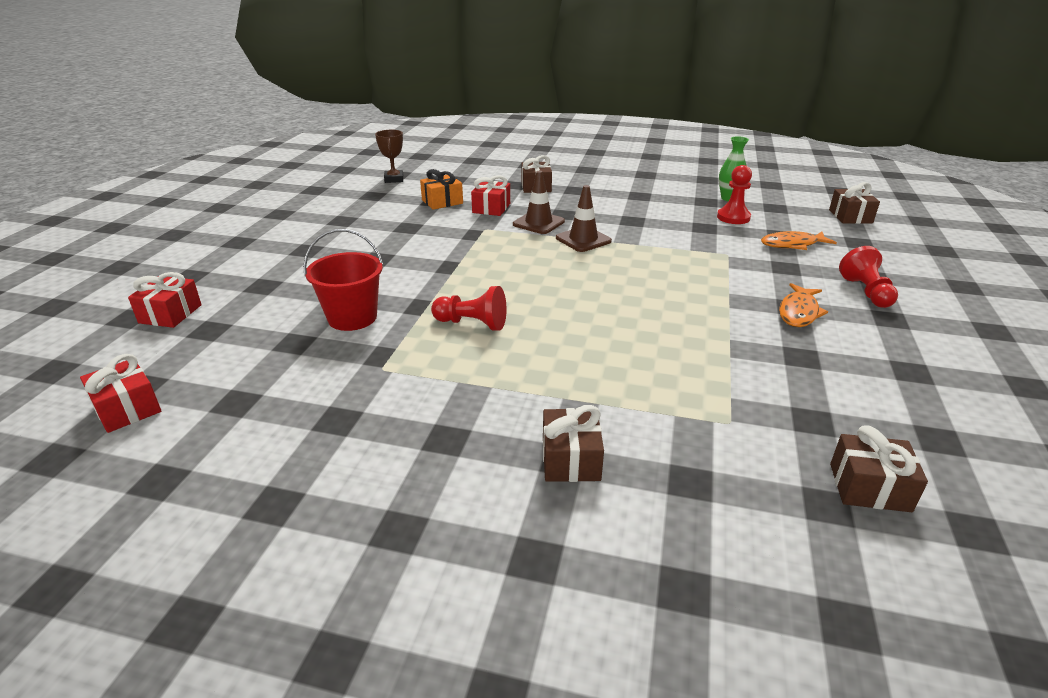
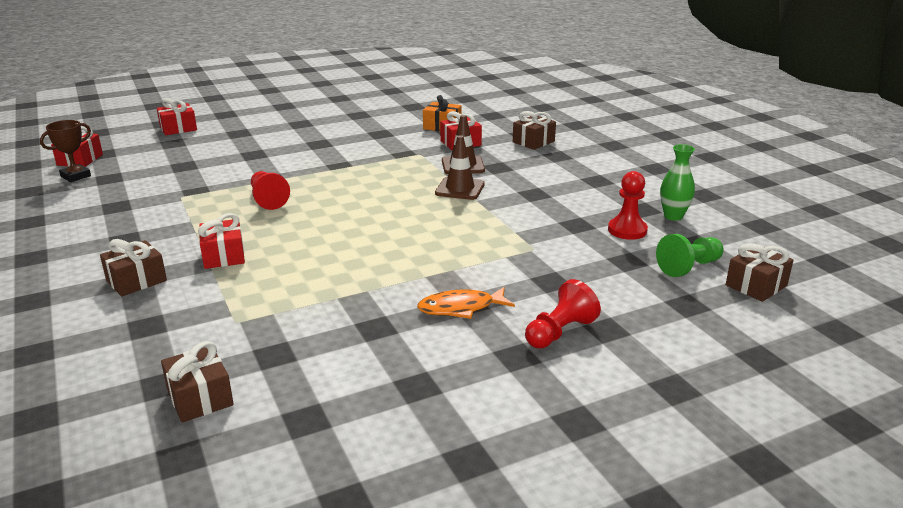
camera: 50 degrees right, 5 degrees down
red bucket [303,229,383,331] -> none
brown trophy [375,130,403,183] -> brown trophy moved to [40,120,91,182]
orange fish [761,231,837,250] -> none
none -> red gift [198,213,245,269]
none -> green pawn [656,234,723,277]

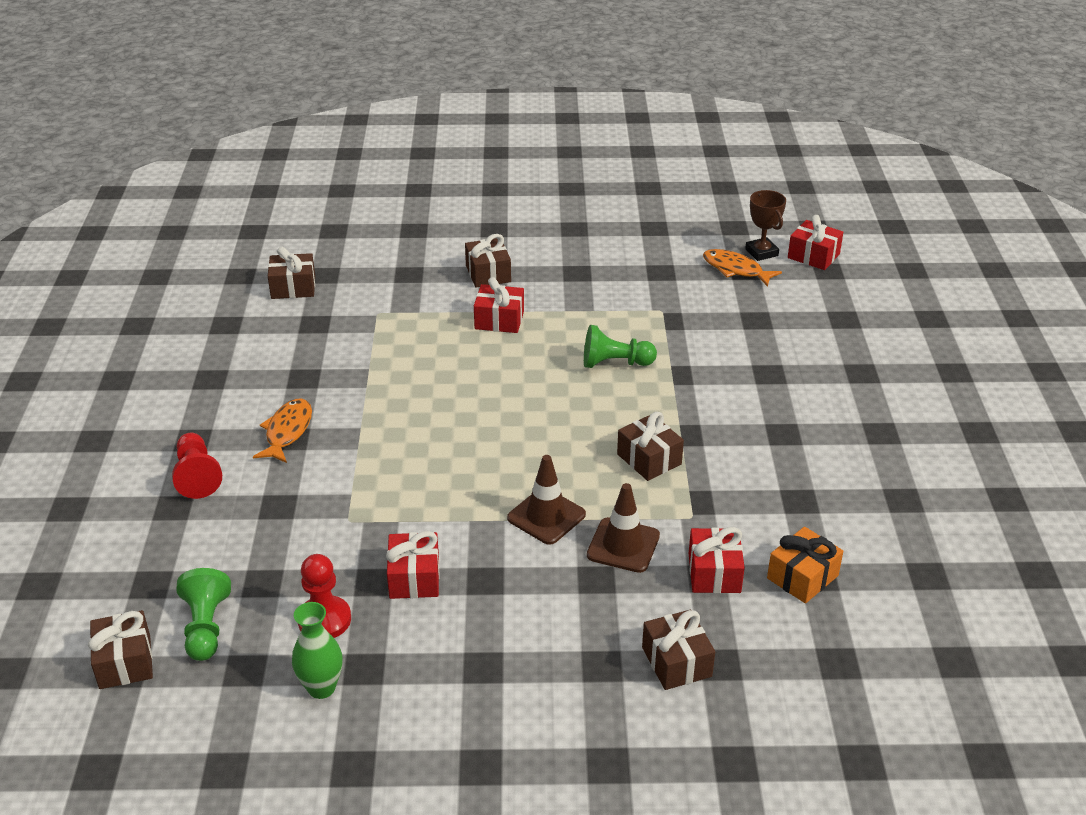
camera: 115 degrees right, 10 degrees up
red gift [157,98,197,135] -> red gift moved to [386,531,440,599]
red pawn [251,171,290,210] -> green pawn [584,325,657,368]
none -> brown gift [617,412,684,481]
none -> orange fish [703,249,782,287]

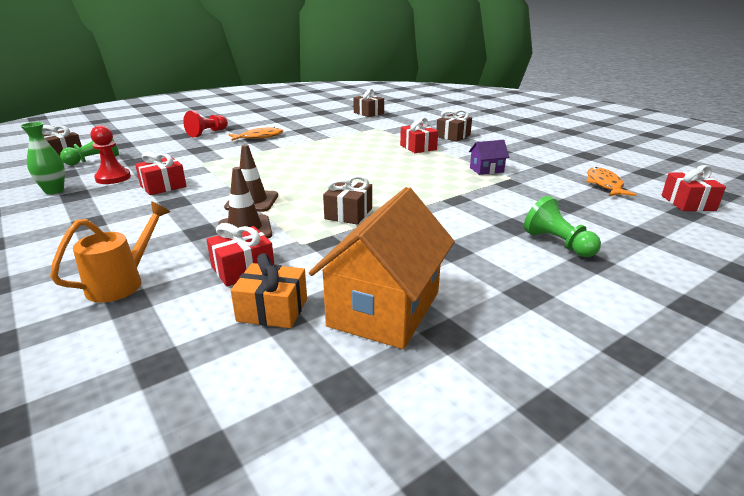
camera: 55 degrees right, 10 degrees down
green pawn [584,325,657,368] -> green pawn moved to [524,196,601,257]
brown gift [642,610,715,690] -> orange watering can [50,202,170,302]
brown trophy [745,190,786,261] -> none
none -> orange house [309,187,455,349]
none -> purple house [469,140,509,175]

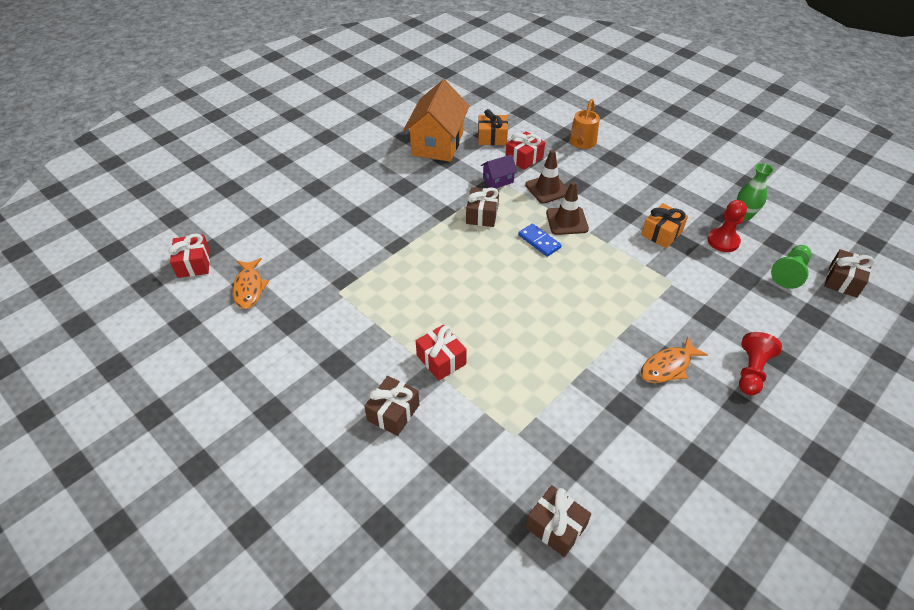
camera: 170 degrees right, 20 degrees up
red gift [135,152,187,195] -> orange gift [641,203,688,248]
purple house [469,140,509,175] -> purple house moved to [481,154,517,188]
green pawn [524,196,601,257] -> none
none -> blue domino [518,224,562,257]

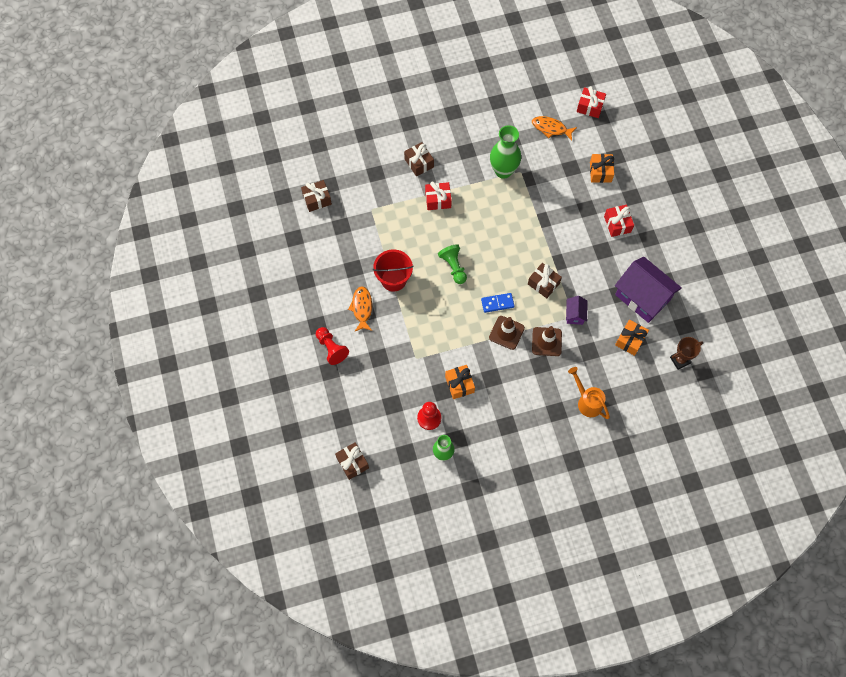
camera: 120 degrees right, 20 degrees up
orange house [403,80,469,162] -> purple house [615,257,682,323]
red gift [506,131,545,170] -> red gift moved to [604,205,634,237]
green pawn [771,245,812,289] -> green pawn moved to [438,244,467,284]
none -> red bucket [373,250,414,292]
none -> green vase [490,125,521,179]
none -> orange gift [590,154,614,183]
none -> brown trophy [670,337,703,370]

